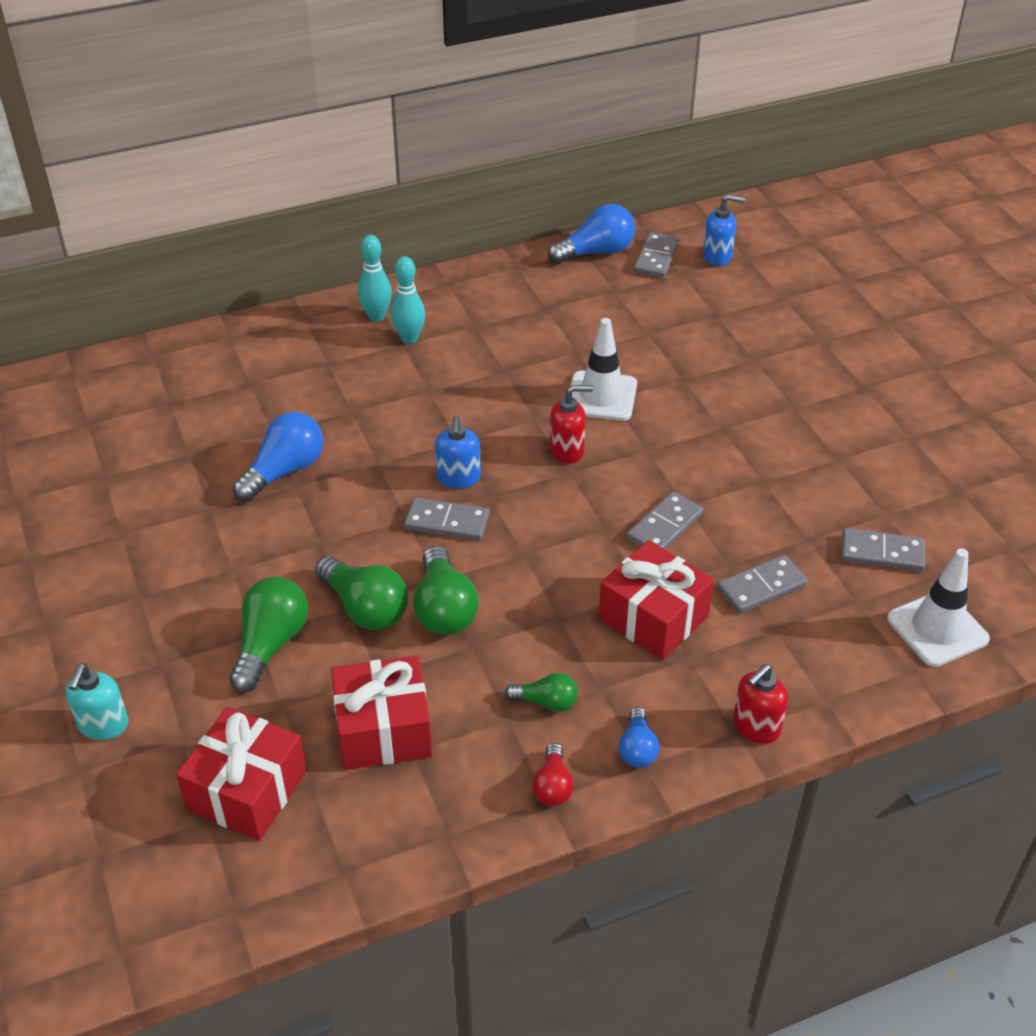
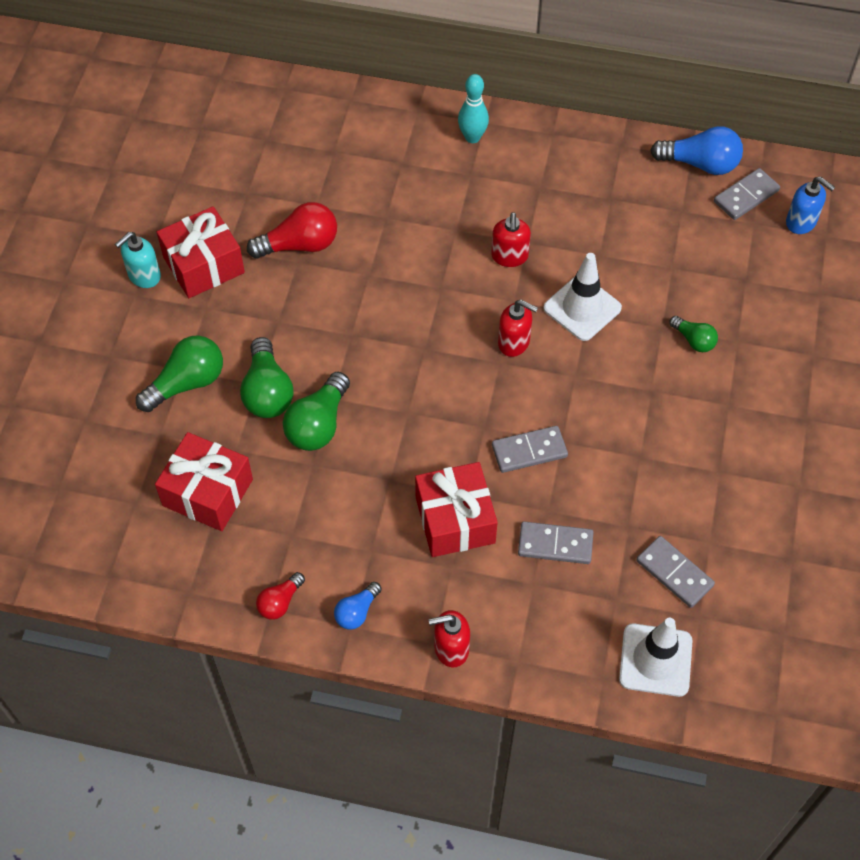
camera: 35 degrees right, 15 degrees up
turquoise soap dispenser [66,663,129,740] -> turquoise soap dispenser moved to [115,232,161,288]
red gift [176,707,307,841] -> red gift moved to [157,206,245,298]
blue light bulb [233,412,323,502] -> red light bulb [247,202,337,258]
turquoise bowling pin [391,256,425,344] -> none
grey domino [404,497,490,541] -> none
blue soap dispenser [435,415,481,489] -> none
green light bulb [505,673,578,712] -> green light bulb moved to [669,316,718,352]
none -> red soap dispenser [491,212,531,267]

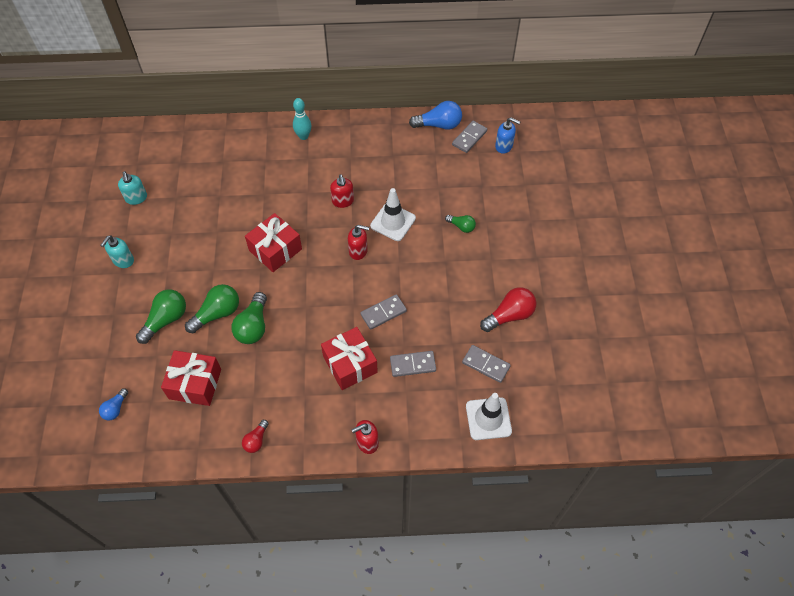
camera: 15 degrees left, 0 degrees up
red gift [157,206,245,298] -> red gift moved to [245,213,302,272]
green light bulb [240,337,293,418] -> green light bulb turned 105 degrees counterclockwise [185,284,239,333]
red light bulb [247,202,337,258] -> red light bulb moved to [480,287,537,332]
blue light bulb [334,582,382,630] -> blue light bulb moved to [99,388,128,420]
none -> turquoise soap dispenser [118,171,147,205]

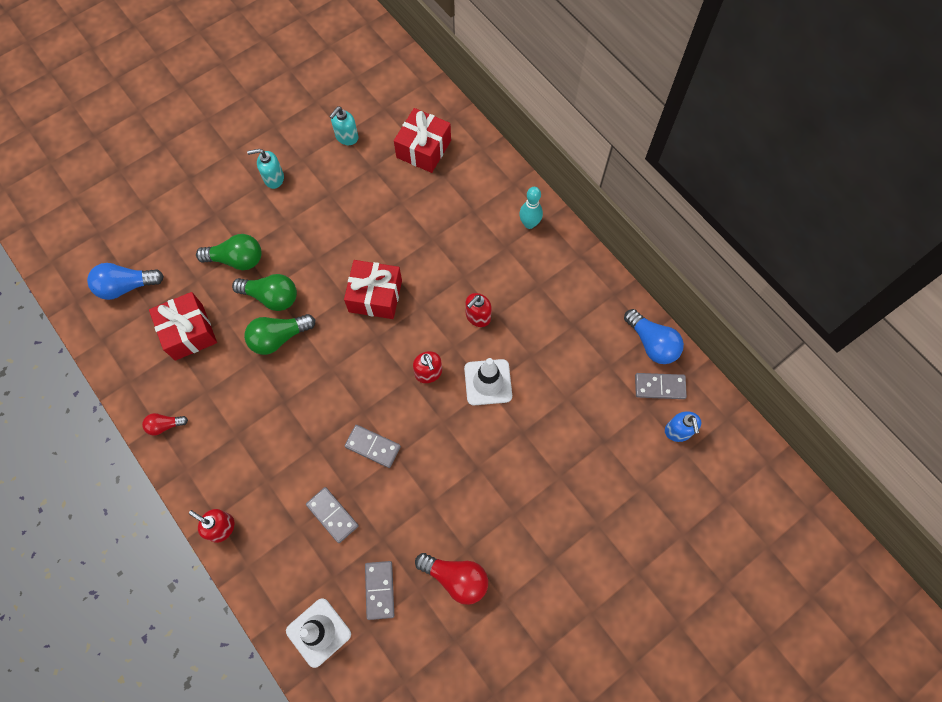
camera: 55 degrees right, 10 degrees up
blue light bulb [99,388,128,420] -> blue light bulb [87,263,164,300], size x1.75
red gift [321,327,378,390] -> red gift moved to [394,108,451,173]
green light bulb [445,215,476,233] -> none

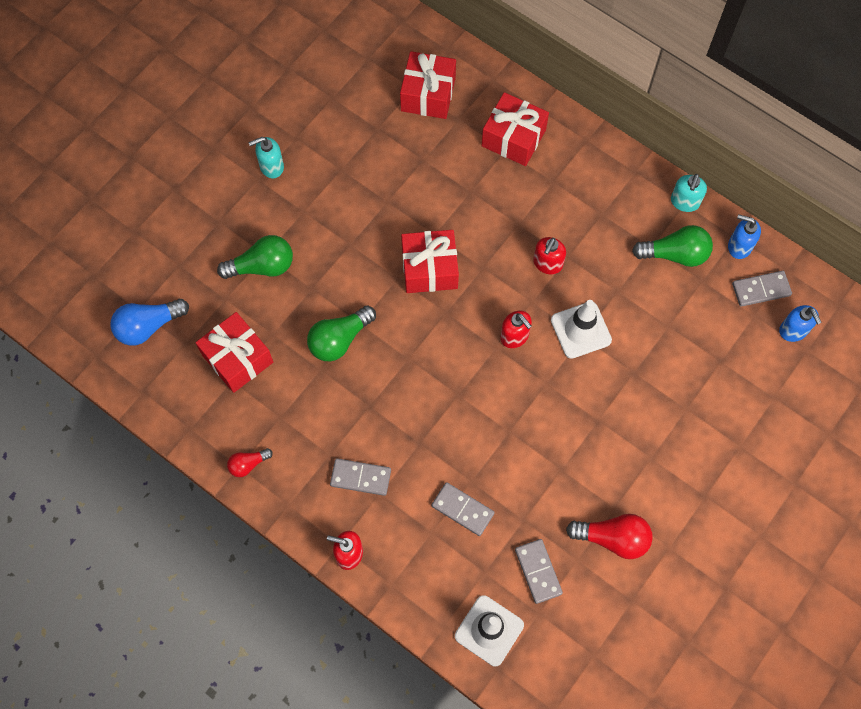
camera: 15 degrees left, 0 degrees up
green light bulb [232,274,297,311] -> green light bulb moved to [632,225,713,267]
turquoise soap dispenser [329,107,358,145] -> turquoise soap dispenser moved to [671,174,707,212]
grey domino [344,425,401,468] -> grey domino moved to [330,458,391,496]
turquoise bowling pin [519,187,543,229] -> none
blue light bulb [624,309,684,364] -> blue soap dispenser [728,214,761,259]
none -> red gift [482,92,549,166]

